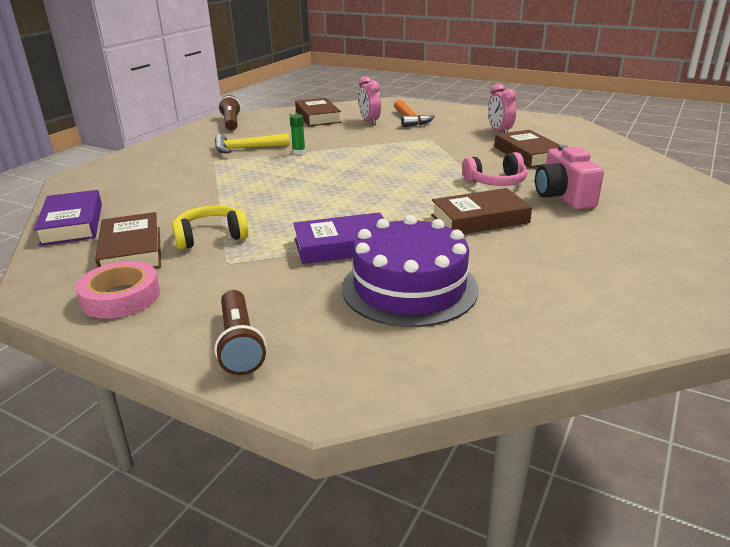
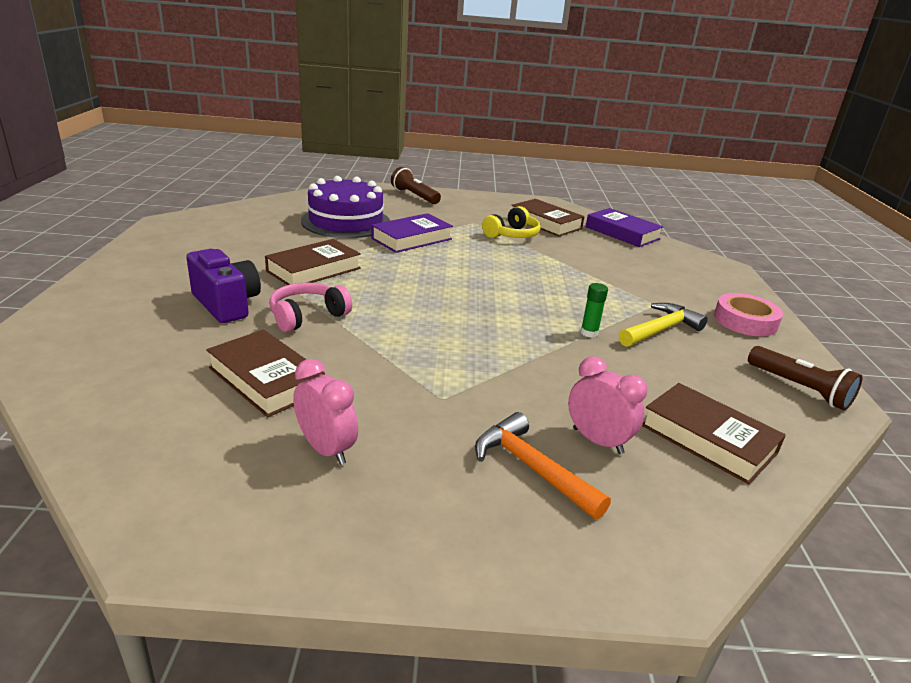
camera: 150 degrees right, 0 degrees up
pink tape [76,261,160,319] -> pink tape moved to [714,293,783,337]
pink camera [535,145,604,210] -> purple camera [186,249,261,323]

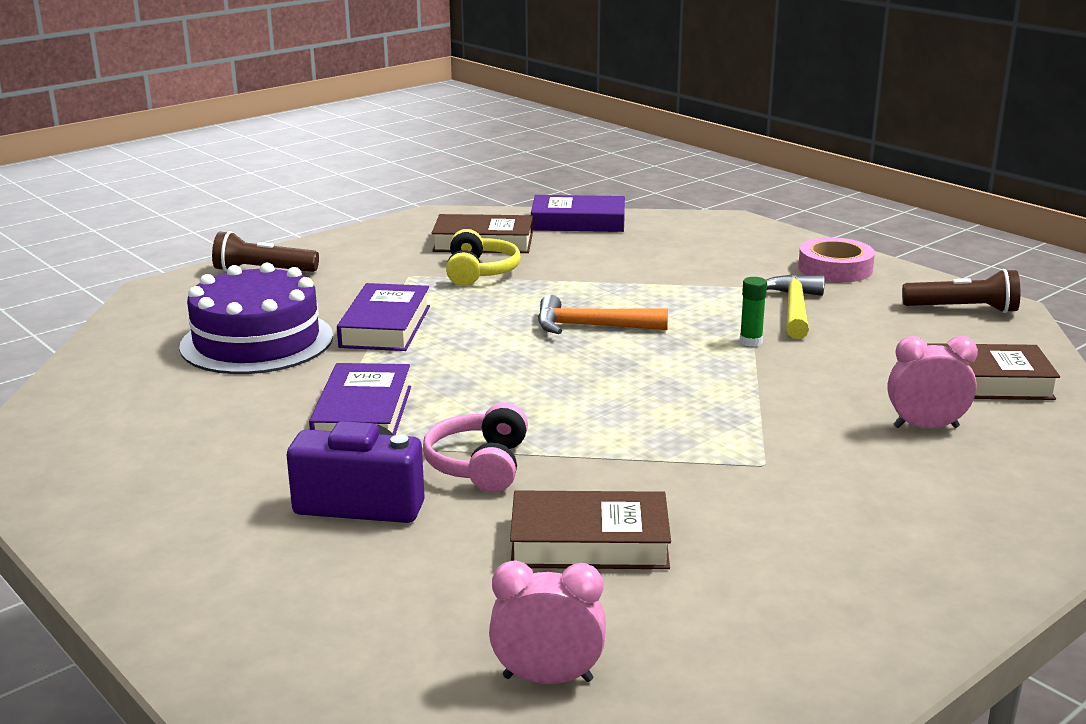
camera: 40 degrees left, 5 degrees down
brown book [265,239,361,285] -> purple book [309,363,411,435]
pink clock [293,359,358,465] -> pink clock moved to [489,561,606,684]
orange hammer [475,412,611,520] -> orange hammer moved to [538,295,668,334]

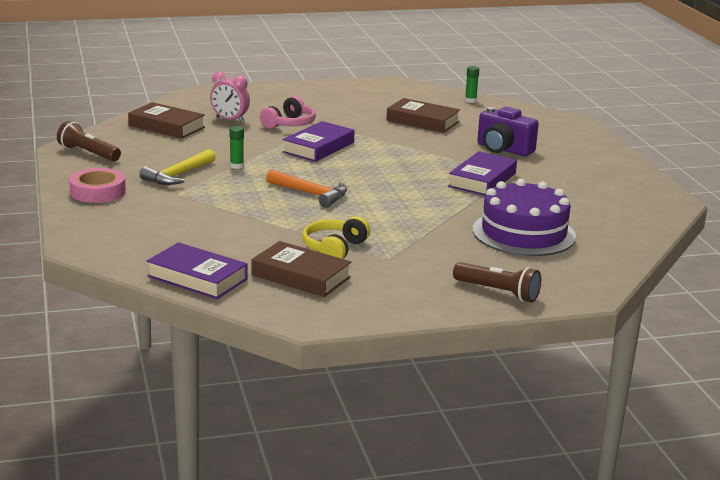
camera: 155 degrees left, 0 degrees up
purple book [337,283,430,351] -> purple book moved to [283,121,355,162]
pink headphones [423,403,528,492] -> pink headphones moved to [260,96,316,129]
pink clock [489,561,606,684] -> green glue stick [465,66,479,103]

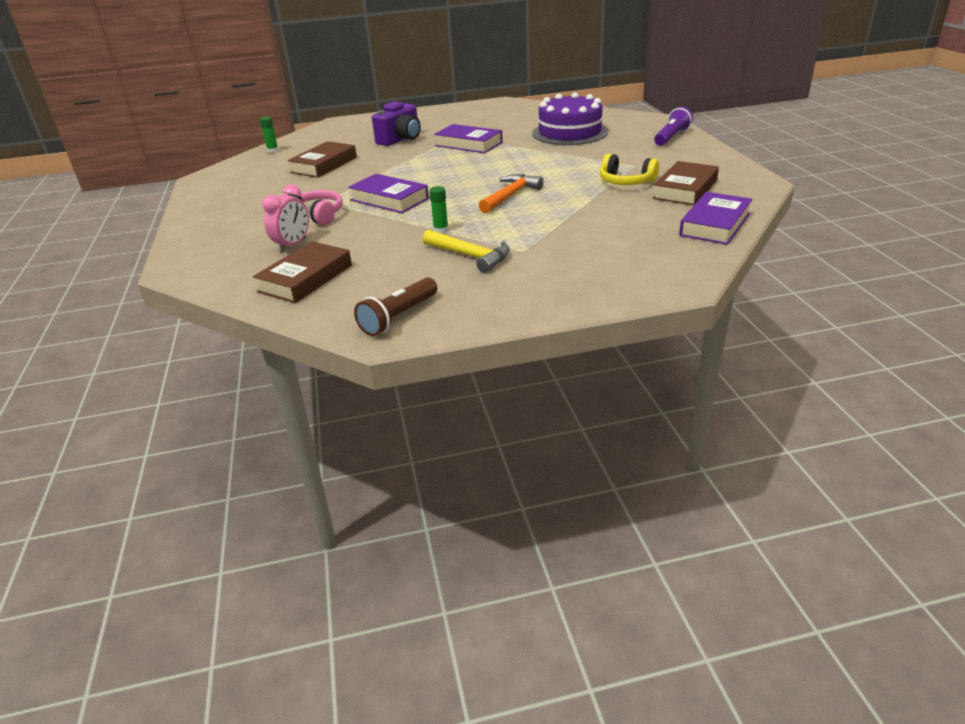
camera: 85 degrees left, 10 degrees up
pink tape [69,168,126,203] -> none
brown flashlight [453,262,541,302] -> purple flashlight [654,107,693,146]

